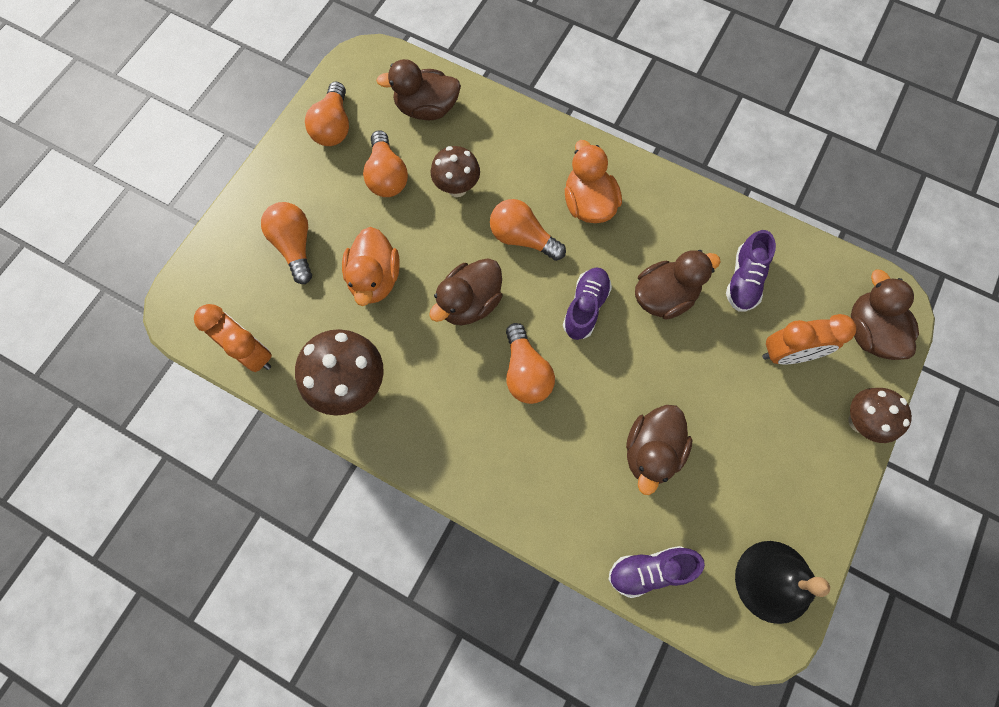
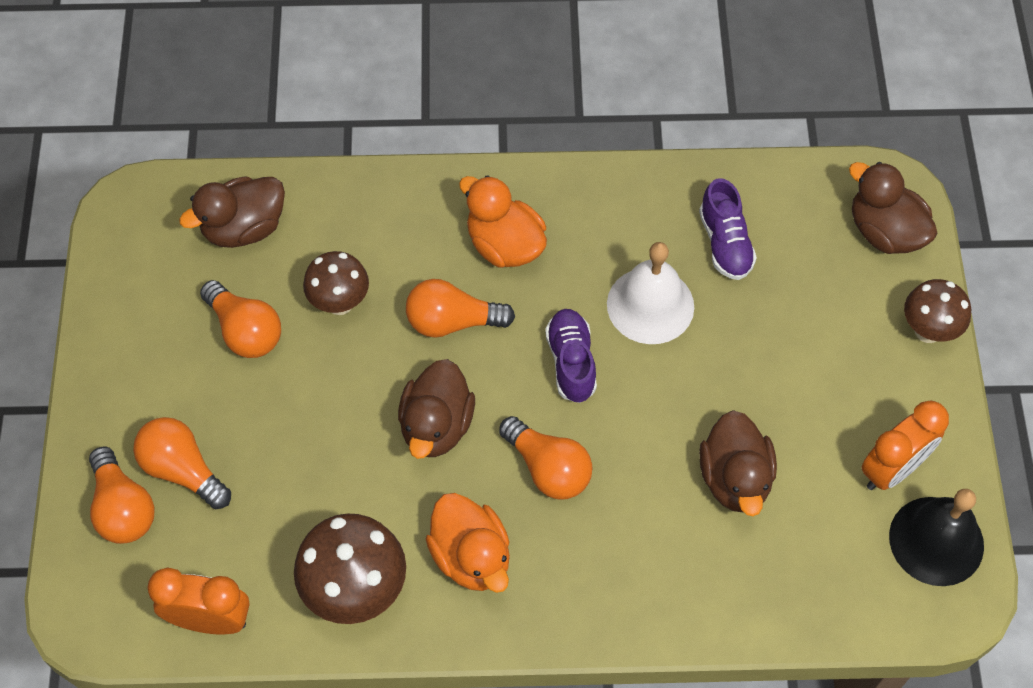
camera: 30 degrees left, 10 degrees down
orange light bulb [305,82,349,146] -> orange light bulb moved to [89,447,155,544]
orange duck [342,227,400,306] -> orange duck moved to [426,493,510,593]
purple shoe [608,546,705,598] -> none
brown duck [635,250,721,320] -> white bell [607,242,694,344]
orange clock [762,314,856,365] -> orange clock moved to [861,401,949,490]

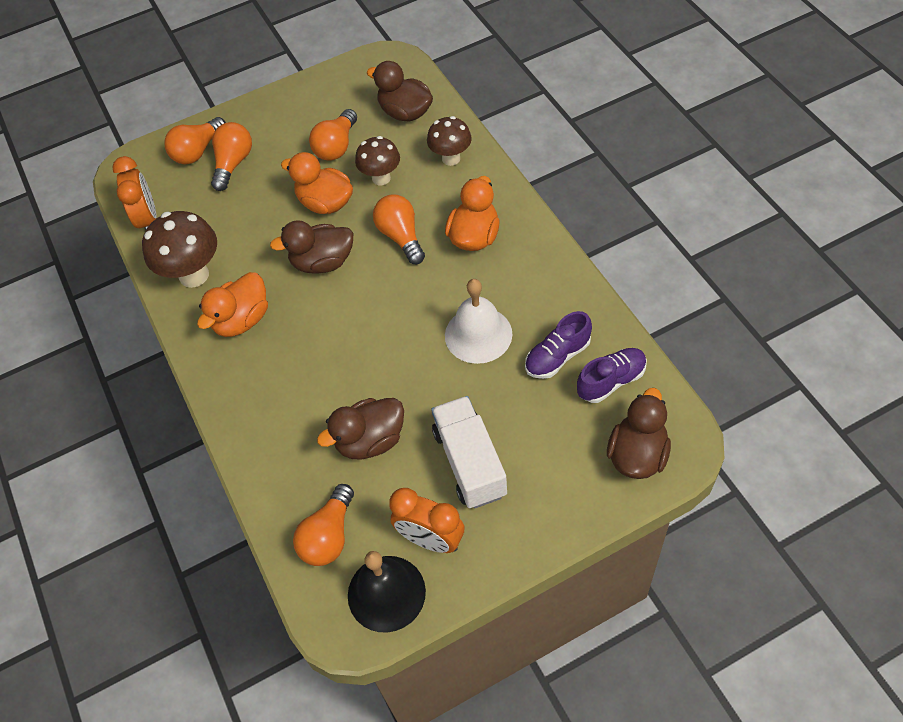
camera: 70 degrees right, 5 degrees down
orange light bulb [499,416,592,499] -> orange light bulb moved to [293,484,354,566]
purple shoe [545,309,597,403] -> purple shoe moved to [577,348,647,403]
brown mushroom [904,279,971,343] -> brown mushroom moved to [427,116,472,166]
none -> orange duck [281,152,353,214]
none -> white truck [431,396,507,509]

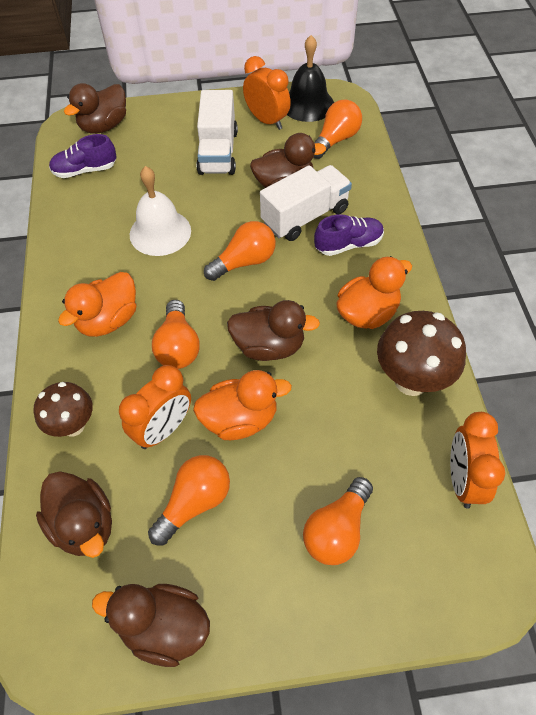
camera: 165 degrees left, 0 degrees up
orange light bulb [164,117,226,164] -> orange light bulb moved to [204,221,276,281]
orange duck [281,152,353,214] -> orange duck turned 60 degrees counterclockwise [193,370,292,440]
brown mushroom [355,136,400,186] -> orange clock [119,365,191,449]
purple shoe [525,311,592,379] -> purple shoe moved to [314,214,384,256]
none -> brown duck [92,584,210,667]
none -> white truck [260,165,352,241]

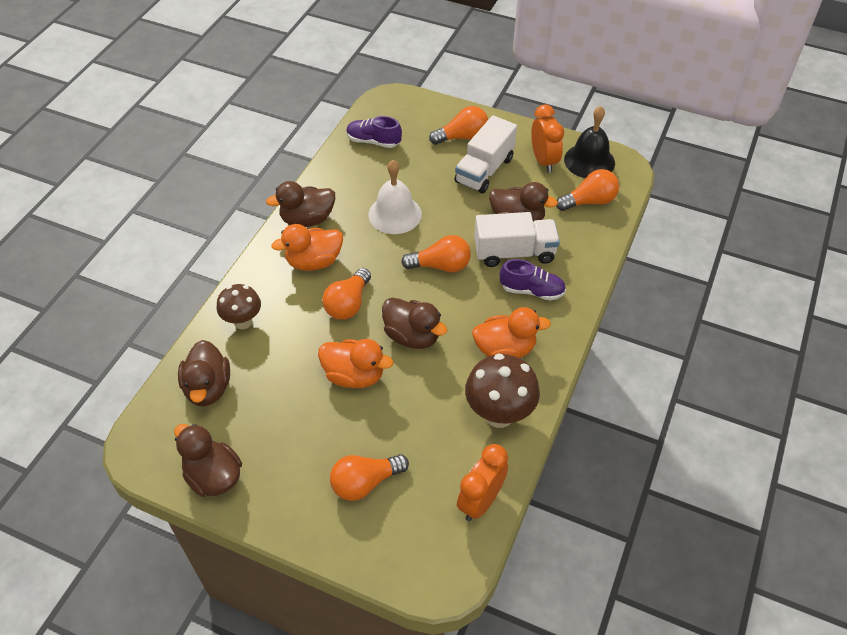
camera: 30 degrees right, 5 degrees down
brown duck [64,83,126,134] -> brown duck moved to [266,181,335,227]
orange clock [119,365,191,449] -> none
orange light bulb [148,455,230,545] -> orange light bulb moved to [429,106,488,145]

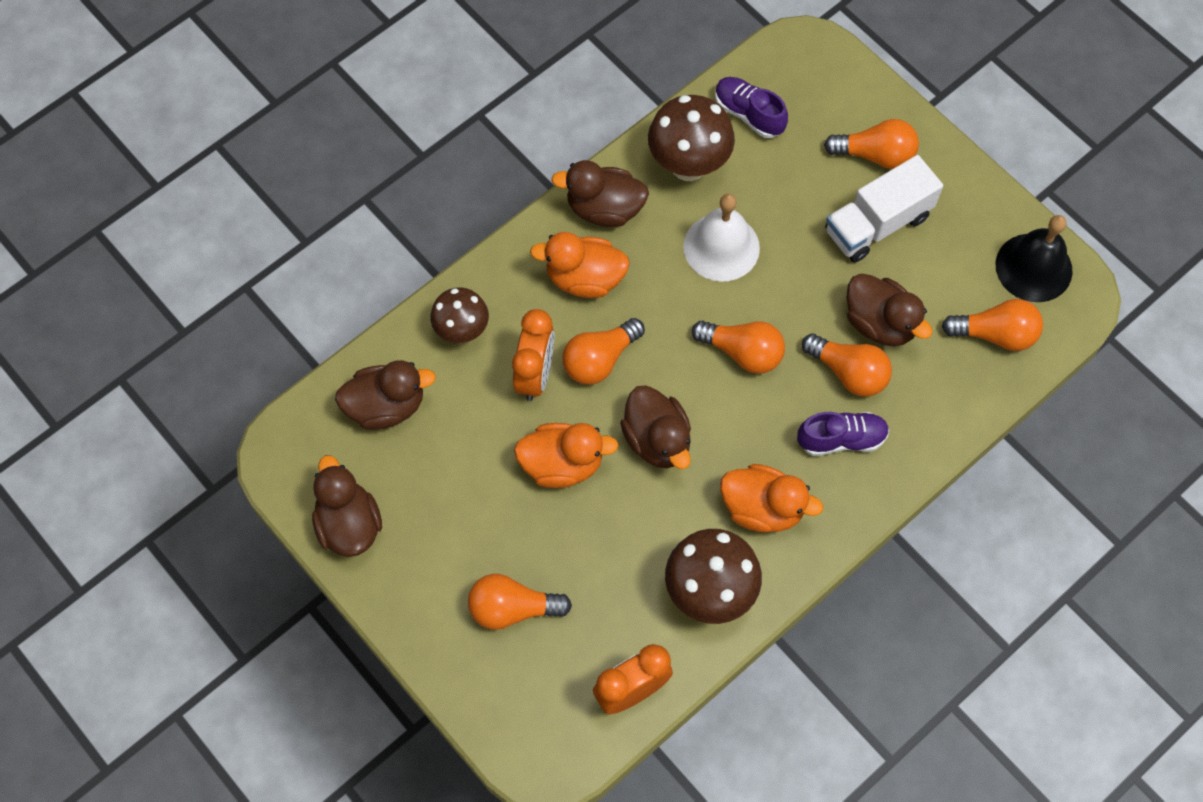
camera: 25 degrees right, 15 degrees up
brown duck [178,340,230,406] -> brown duck turned 120 degrees counterclockwise [335,360,436,430]
orange duck [318,339,393,388] -> orange duck turned 45 degrees counterclockwise [514,423,619,488]
white truck [474,212,560,267] -> orange light bulb [802,333,892,397]
purple shoe [500,259,566,301] -> purple shoe turned 45 degrees counterclockwise [797,412,889,456]
orange clock [531,104,564,173] -> orange clock moved to [512,309,554,401]
none -> brown mushroom [648,95,735,181]

